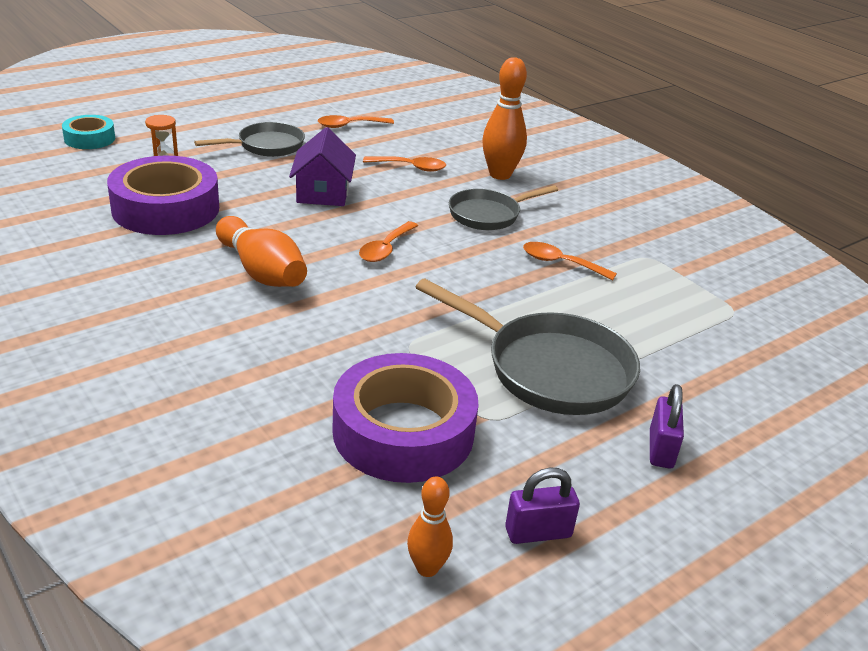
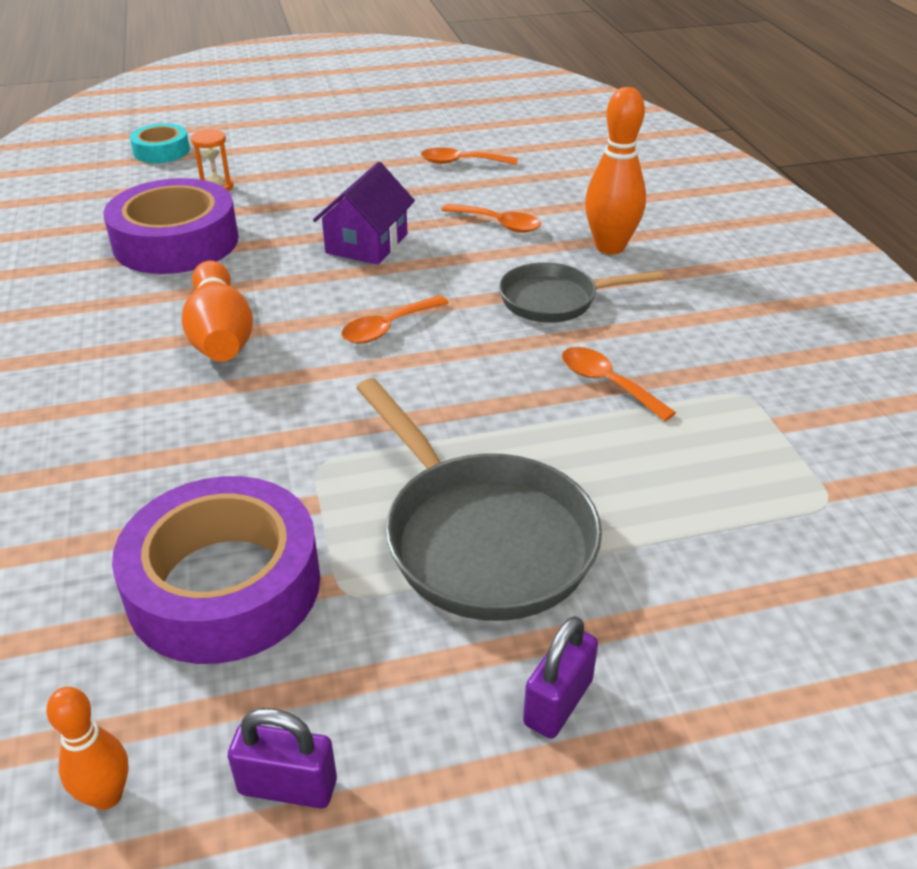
camera: 25 degrees right, 5 degrees up
grey pan [194,122,305,157] -> none

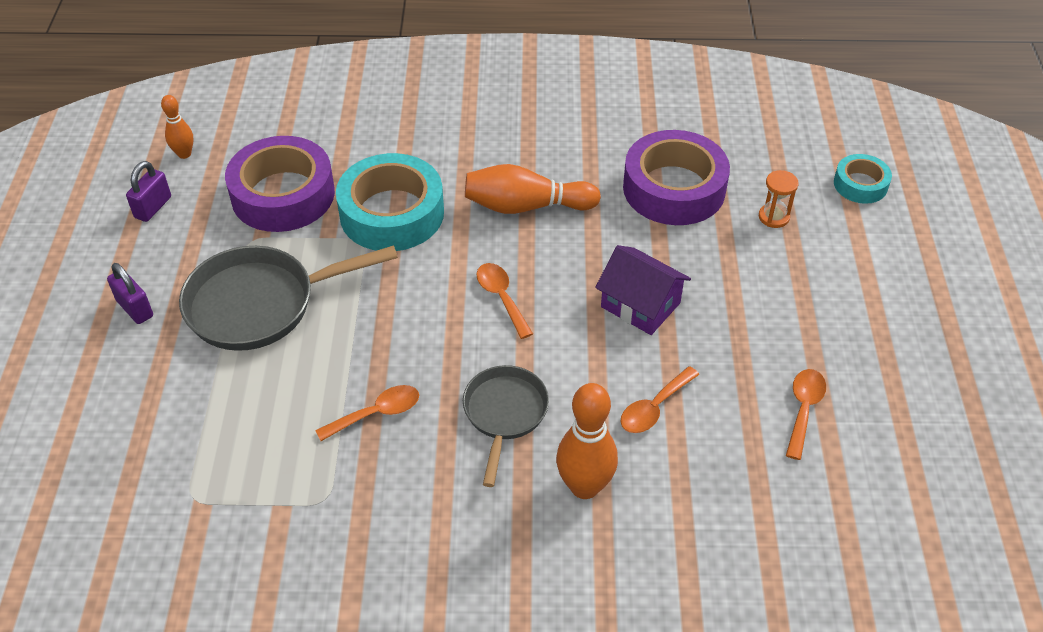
camera: 105 degrees right, 10 degrees up
none -> turquoise tape [336,153,444,251]

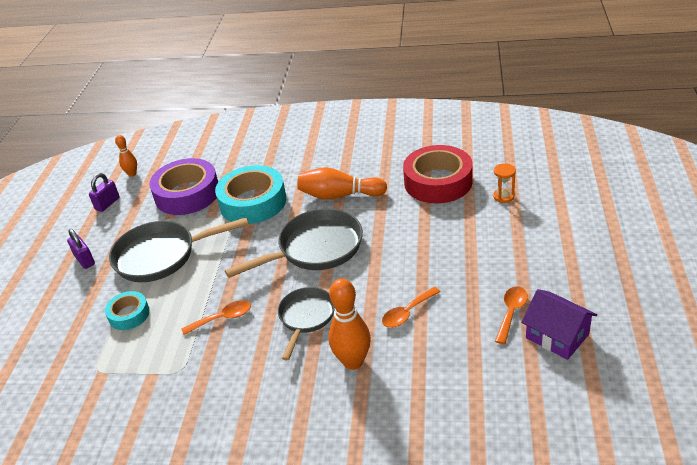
camera: 10 degrees right, 10 degrees down
orange spoon [477,263,533,339] -> grey pan [225,209,363,278]
purple house [595,245,691,335] -> purple house moved to [521,289,597,360]
purple tape [623,130,730,225] -> red tape [403,145,473,204]
turquoise tape [834,154,892,204] -> turquoise tape moved to [105,291,150,330]

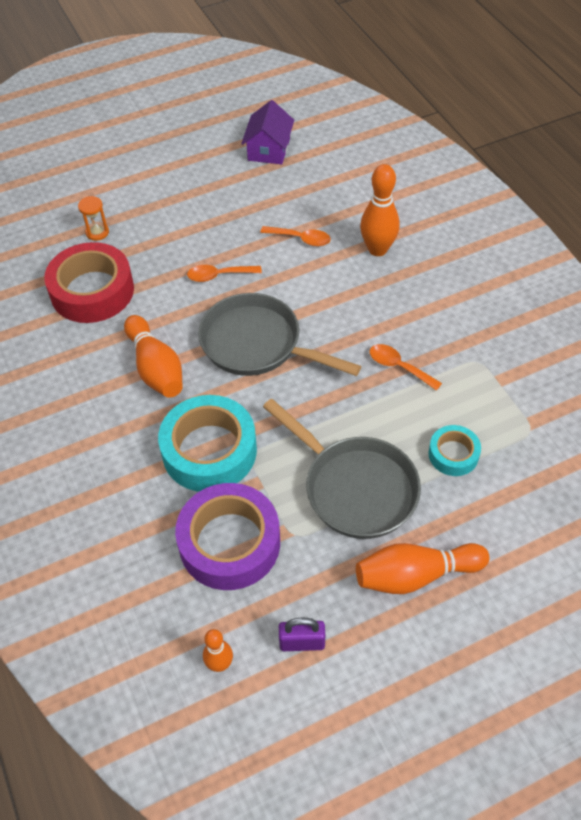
camera: 125 degrees left, 15 degrees up
purple padlock [67,229,95,269] -> orange bowling pin [356,543,490,594]
grey pan [278,287,335,360] -> none
orange spoon [495,286,528,344] -> orange spoon moved to [187,265,262,282]

